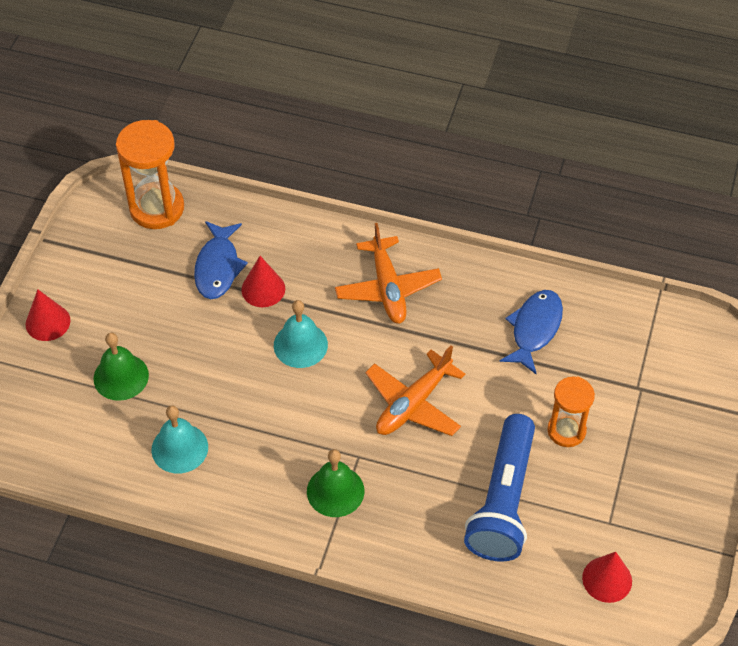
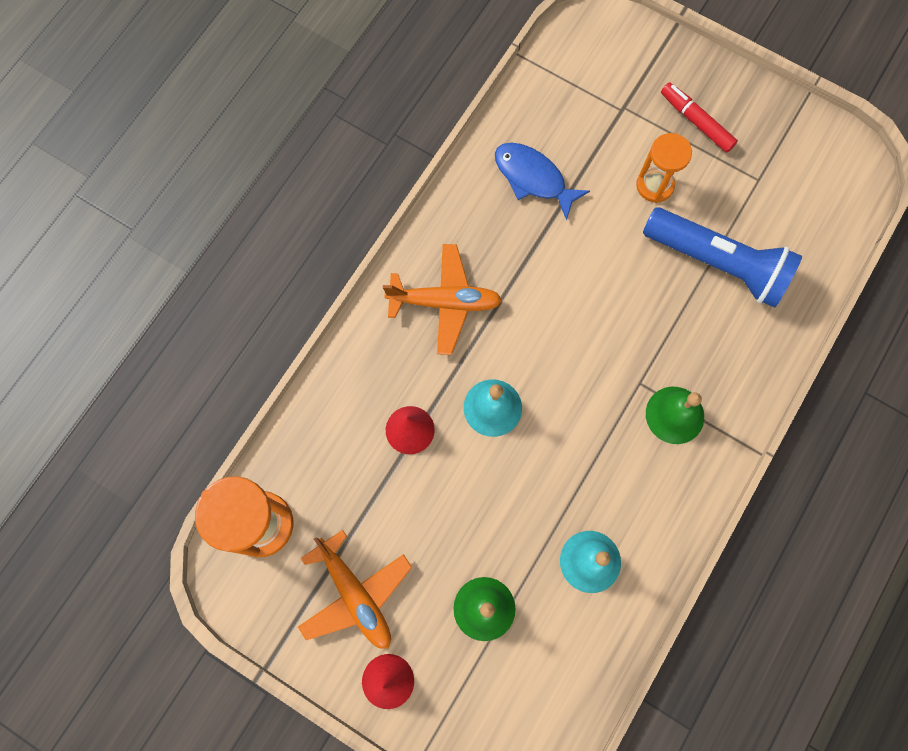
camera: 75 degrees left, 20 degrees up
blue fish [194,221,248,299] -> none
orange plane [365,345,465,436] -> orange plane moved to [298,530,412,649]
red cone [582,552,632,603] -> none
none -> red marker [661,82,738,153]

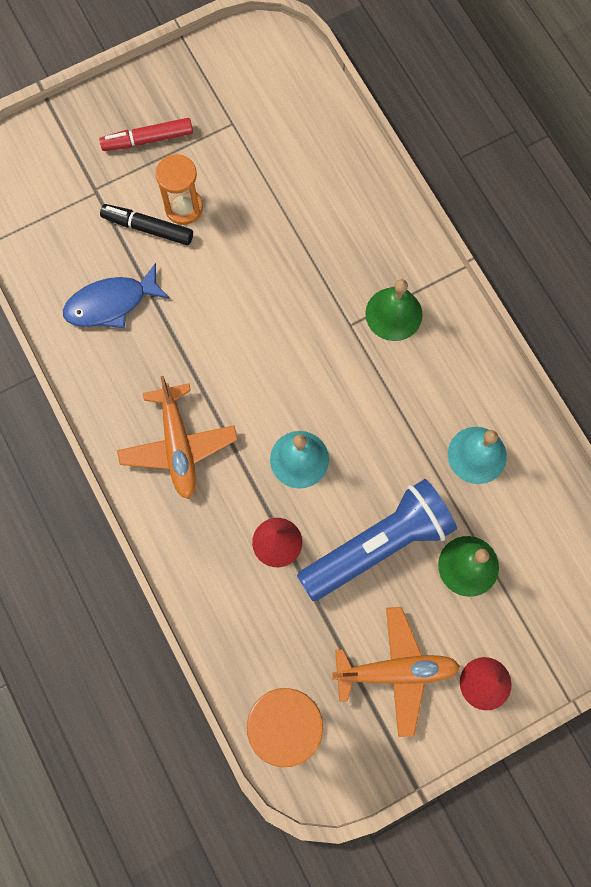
camera: 60 degrees left, 0 degrees up
orange plane [383,244,502,355] -> orange plane turned 135 degrees clockwise [117,376,238,499]
blue flashlight [643,207,802,308] -> blue flashlight moved to [297,479,457,601]
none -> black marker [100,204,193,245]

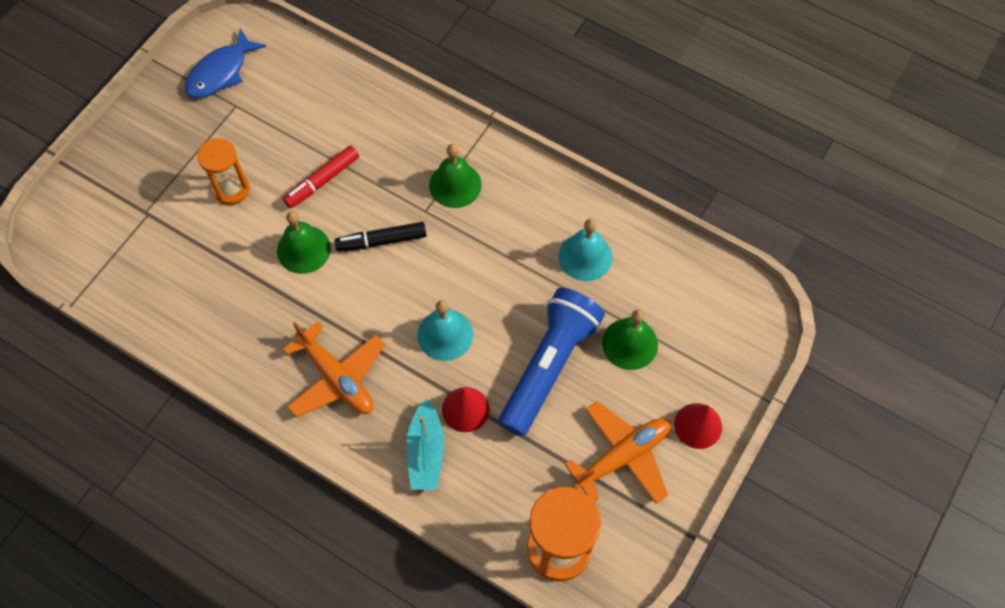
camera: 30 degrees left, 10 degrees down
blue fish [63,263,170,328] -> blue fish moved to [185,28,266,98]
red marker [99,118,193,151] -> red marker moved to [283,145,359,208]
black marker [100,204,193,245] -> black marker moved to [334,222,426,252]
none -> green bell [277,211,331,274]
none -> turquoise boat [406,398,444,490]

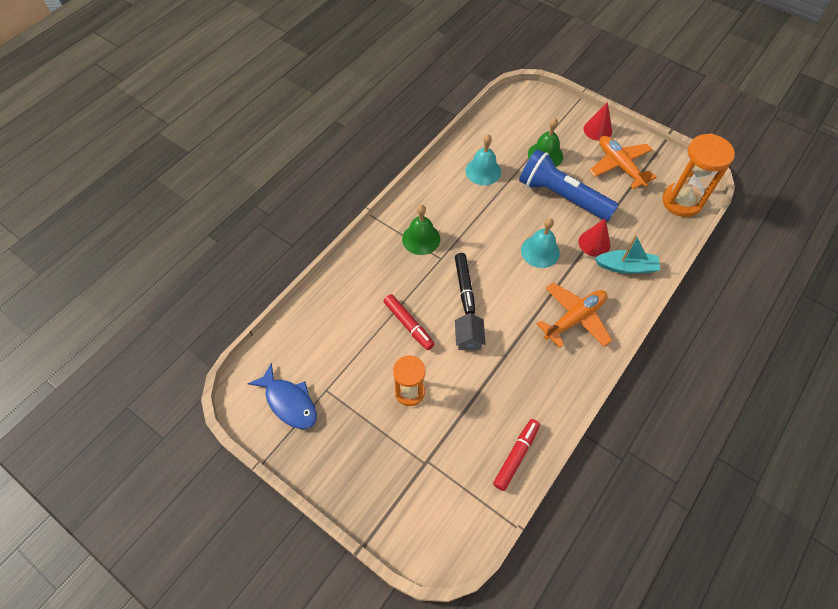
camera: 85 degrees left, 5 degrees down
green bell [277,211,331,274] -> grey house [455,313,486,350]
none -> red marker [493,419,540,491]

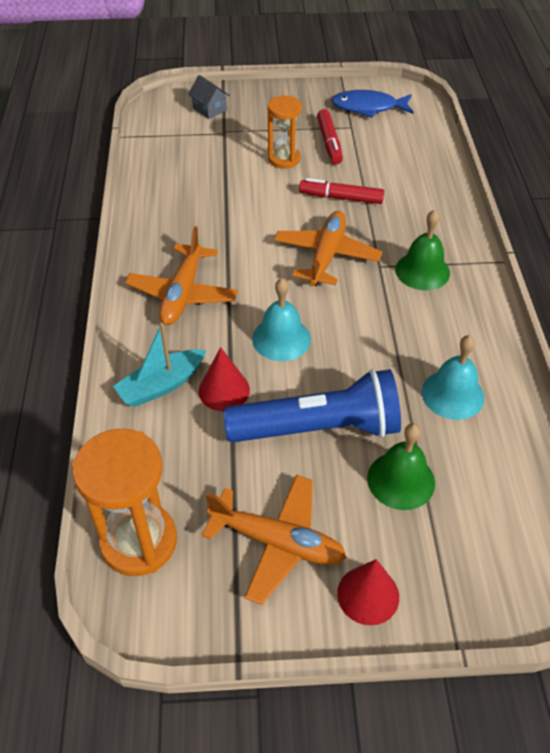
camera: 140 degrees right, 10 degrees down
black marker [455,253,475,314] -> orange plane [274,211,382,286]
grey house [455,313,486,350] -> grey house moved to [188,75,230,119]
red marker [493,419,540,491] -> red marker moved to [317,109,343,164]

